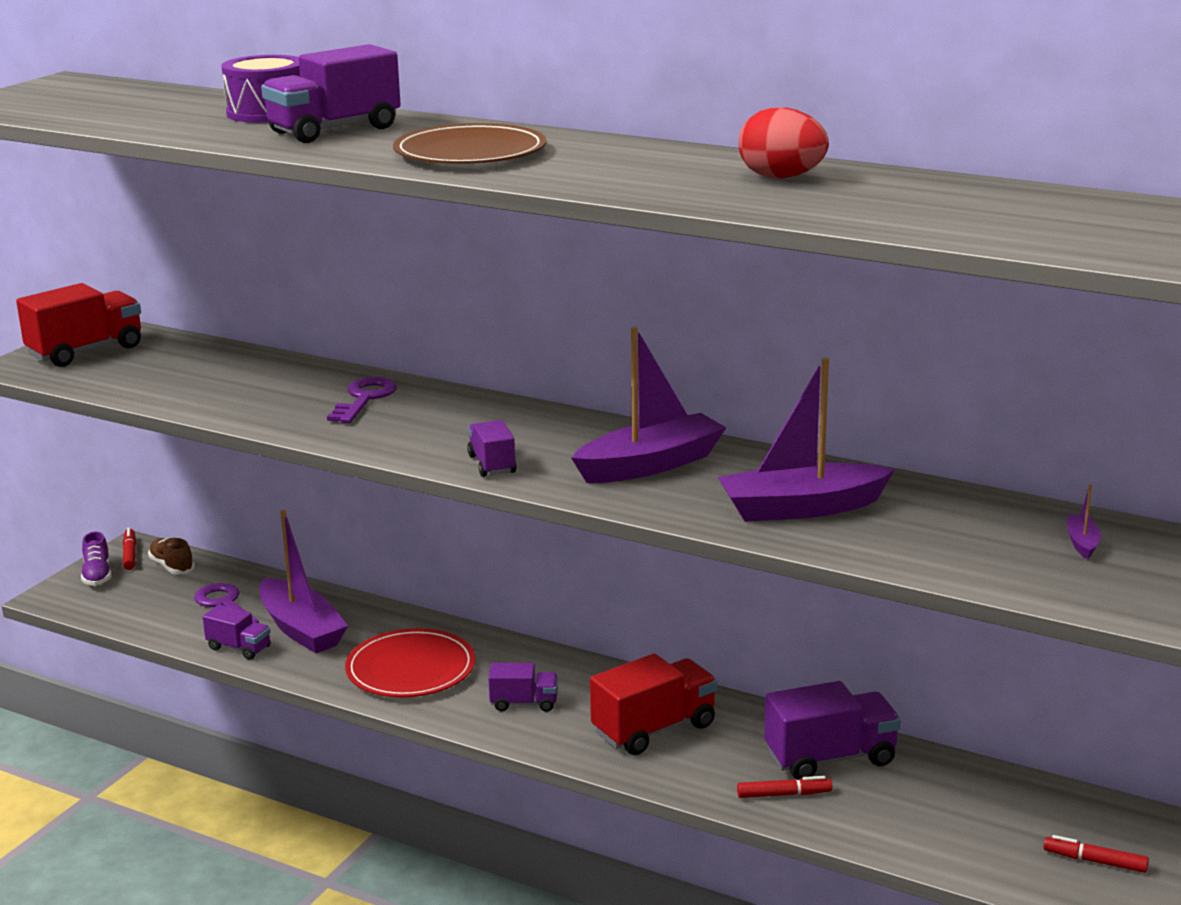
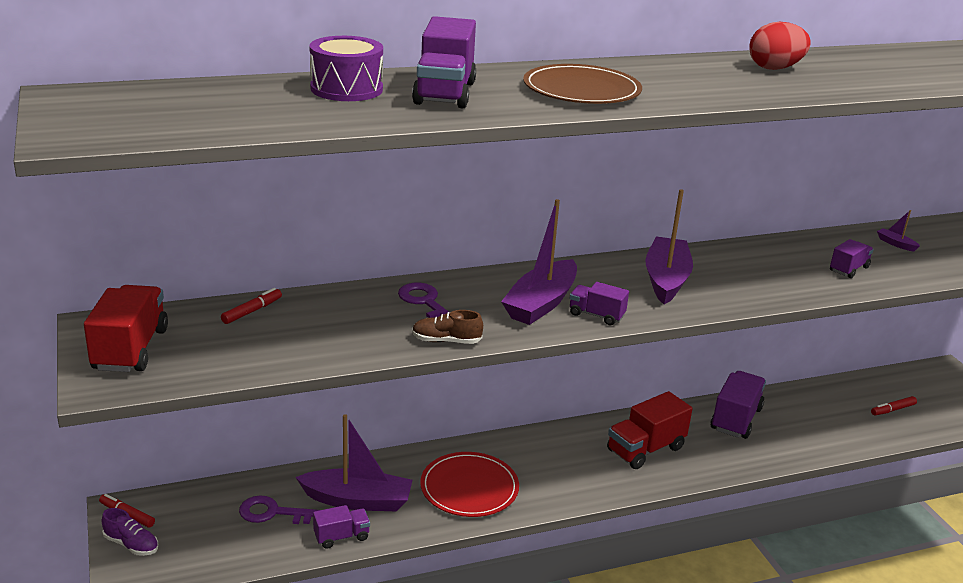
camera: 50 degrees left, 5 degrees up
brown shoe [148,537,195,575] -> brown shoe moved to [412,310,483,344]
purple truck [488,663,558,712] -> purple truck moved to [830,239,874,278]
red truck [590,654,717,755] -> red truck turned 135 degrees counterclockwise [607,391,693,469]
purple boat [718,358,895,522] -> purple boat moved to [501,199,577,325]
red marker [737,776,833,798] -> red marker moved to [221,288,282,324]

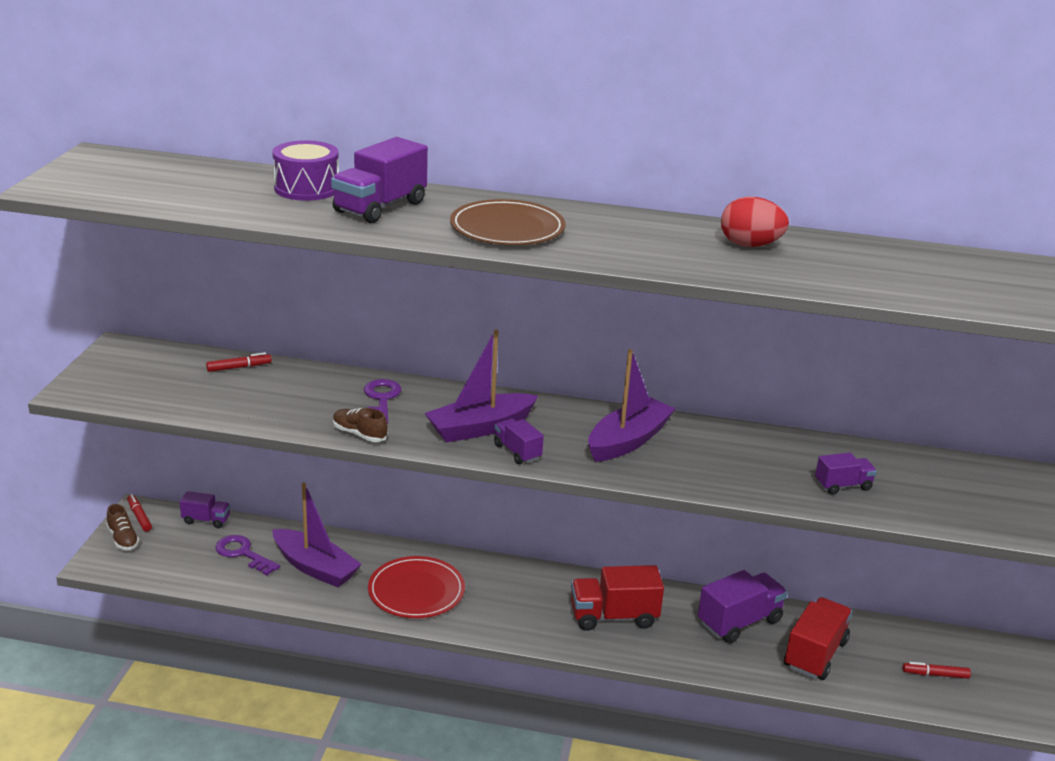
camera: 30 degrees right, 0 degrees up
red truck [84,285,168,372] -> red truck moved to [784,597,852,680]
purple shoe [102,508,158,556] -> brown shoe [106,504,140,550]
purple truck [313,505,370,549] -> purple truck moved to [180,491,230,528]
purple boat [877,210,920,252] -> none

